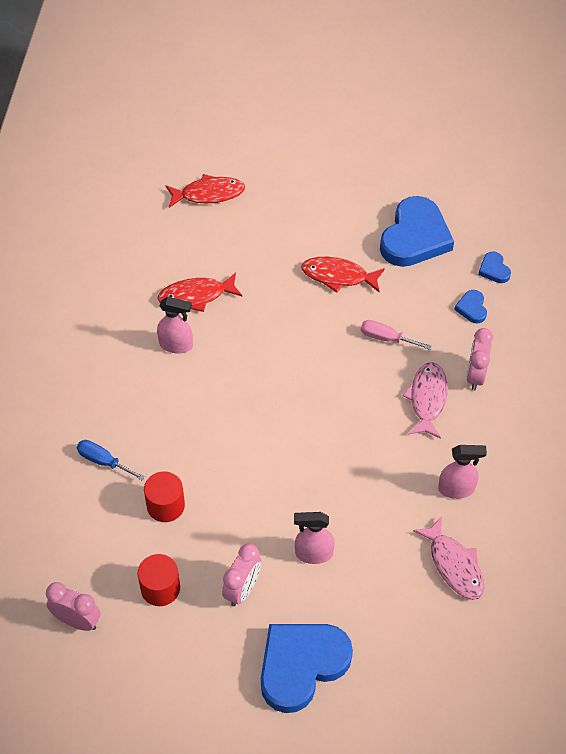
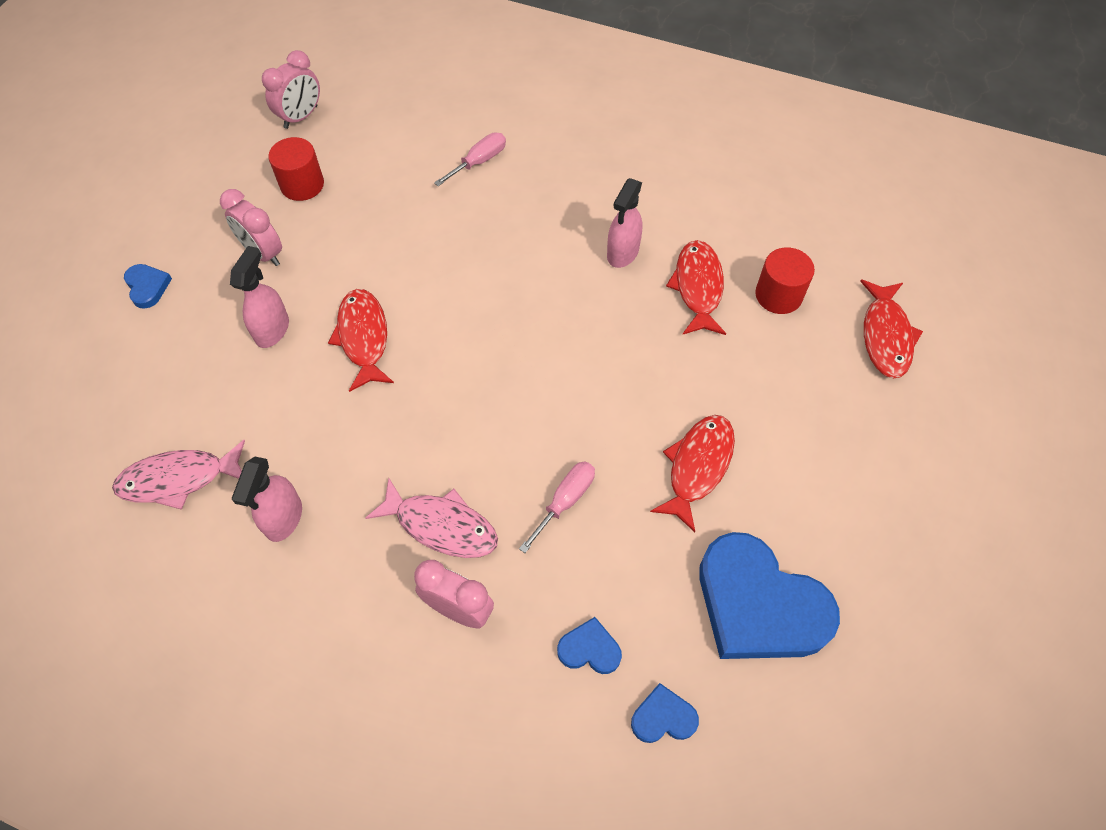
camera: 105 degrees right, 5 degrees up
blue screwdriver [77,440,145,480] -> pink screwdriver [434,132,506,186]
red cylinder [144,471,185,522] -> red cylinder moved to [755,247,815,314]
blue heart [261,624,353,713] -> blue heart [124,264,172,309], size x0.43
none -> red fish [328,289,394,392]

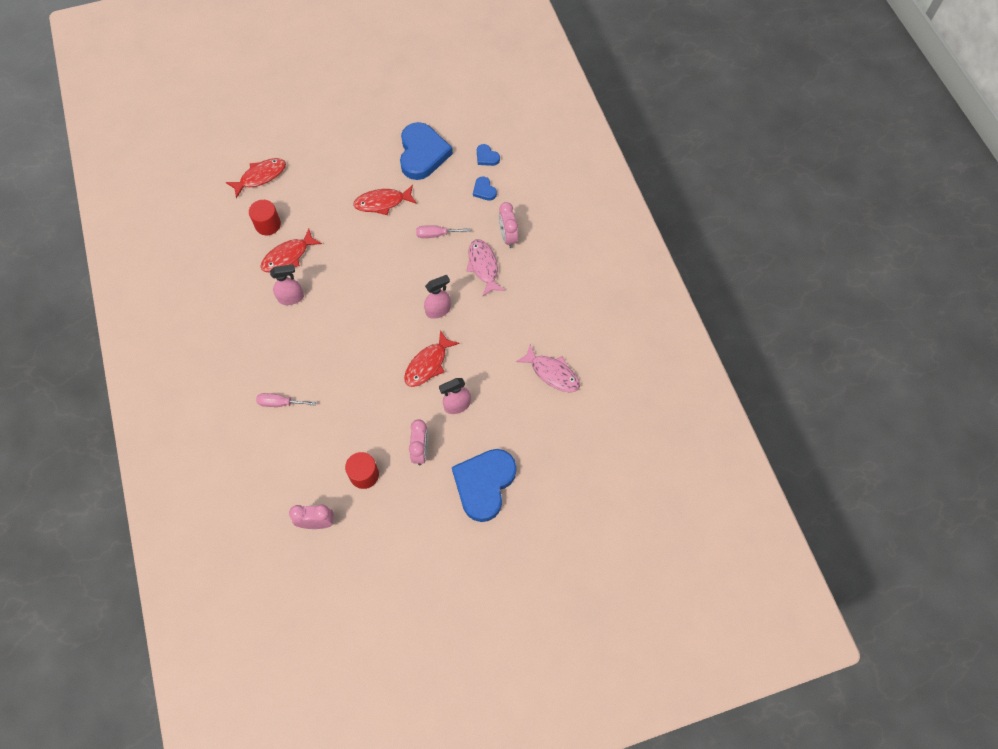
camera: 130 degrees left, 5 degrees up
blue heart [124,264,172,309] -> blue heart [452,449,517,522], size x2.31
pink spray bottle [232,457,302,542] -> pink spray bottle moved to [424,275,451,319]

